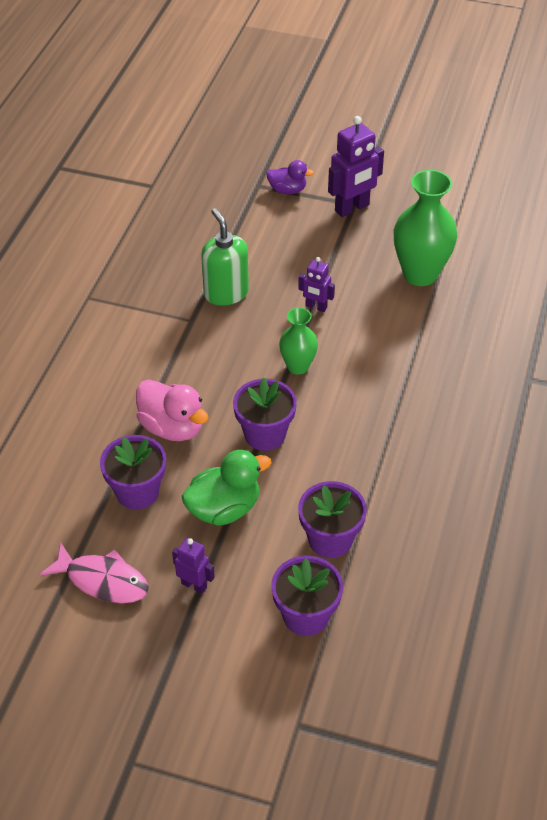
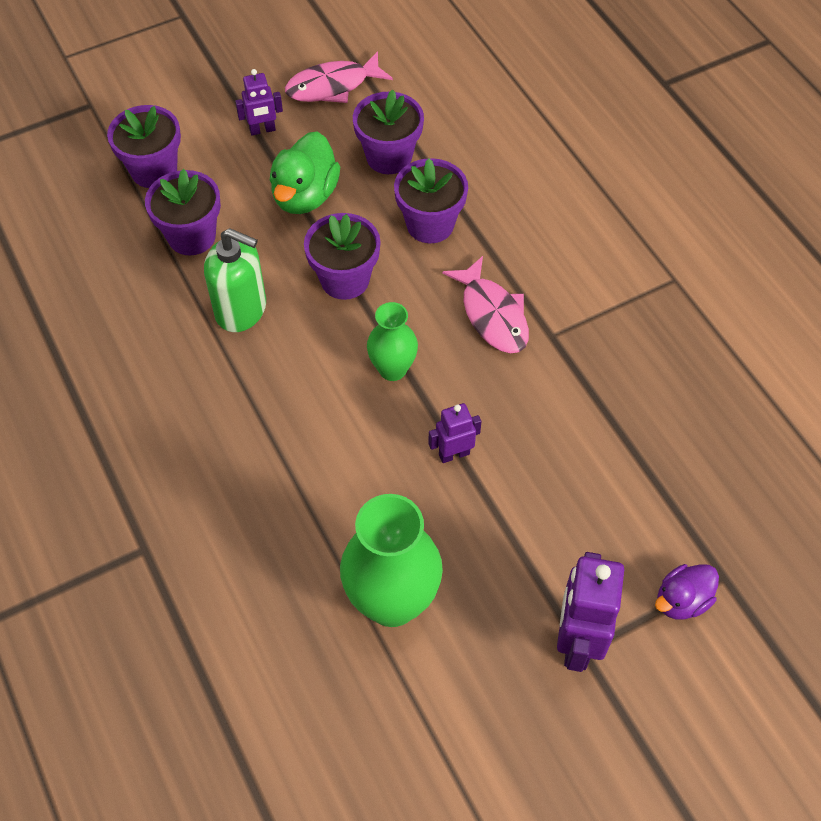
camera: 135 degrees right, 10 degrees up
pink duck [136,380,209,441] -> purple flower pot [394,158,468,243]
green soap dispenser [201,208,249,306] -> green soap dispenser moved to [204,228,266,332]
none -> pink fish [442,256,529,353]

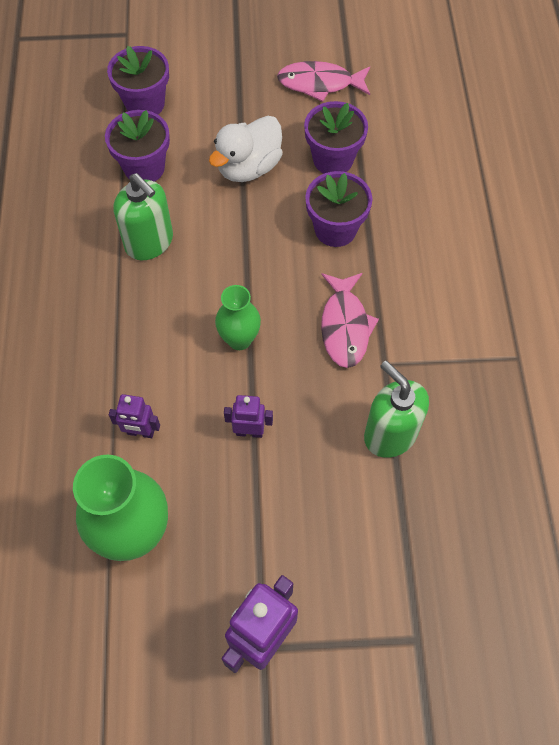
camera: 25 degrees right, 5 degrees up
purple robot [235,69,283,135] -> purple robot moved to [109,394,160,438]
green duck [270,131,340,214] -> white duck [209,116,283,182]
purple flower pot [304,213,381,300] -> none
purple duck [655,564,719,620] -> none
none -> green soap dispenser [364,361,429,458]

